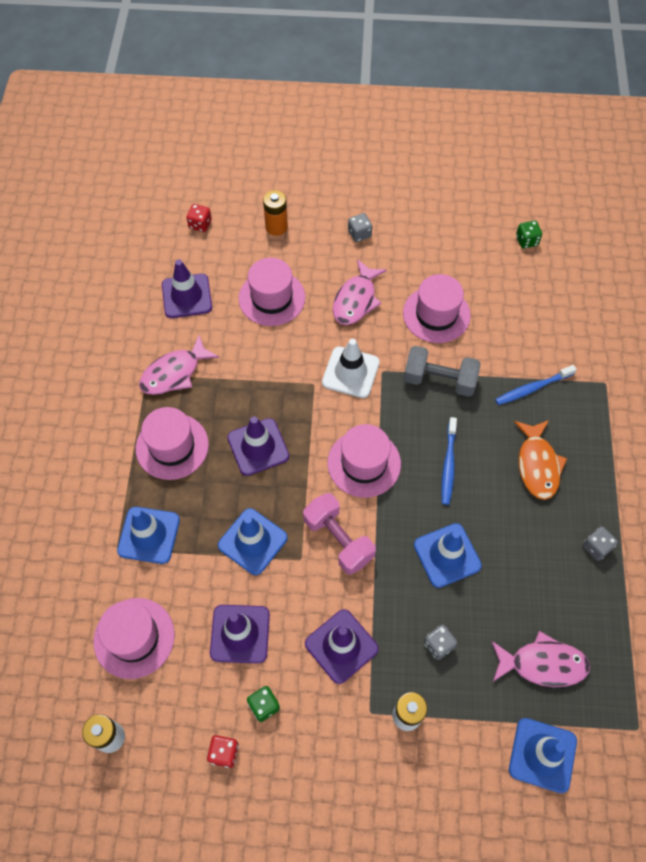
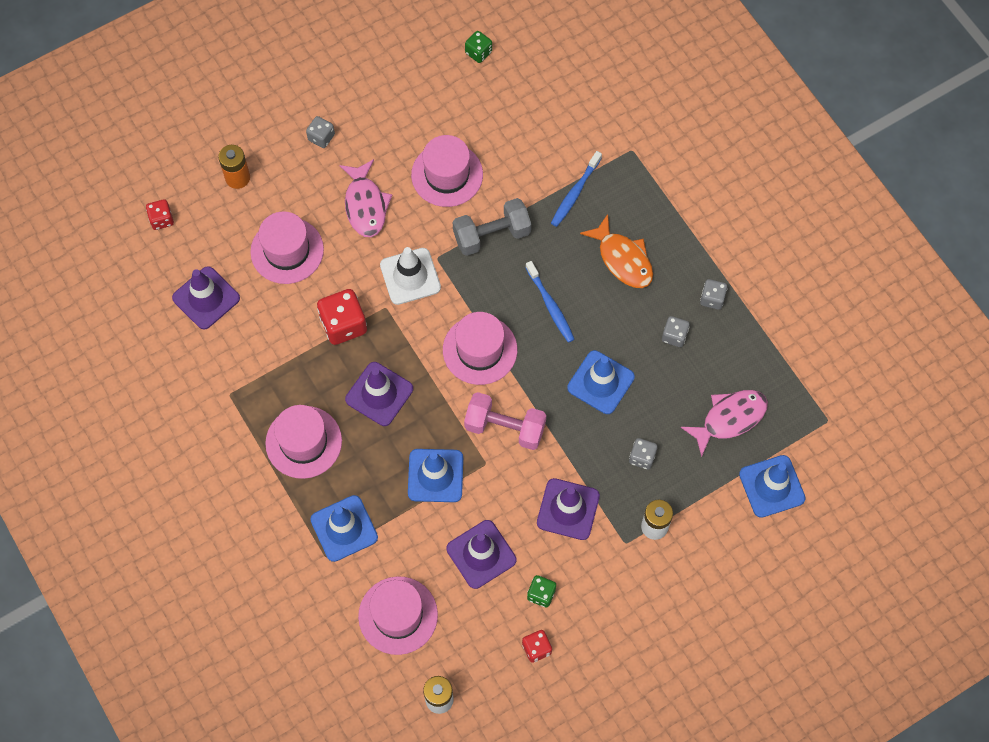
camera: 35 degrees left, 5 degrees up
pink fish [139,335,219,395] -> none
none -> red dice [317,289,367,345]
none -> grey dice [662,316,690,347]

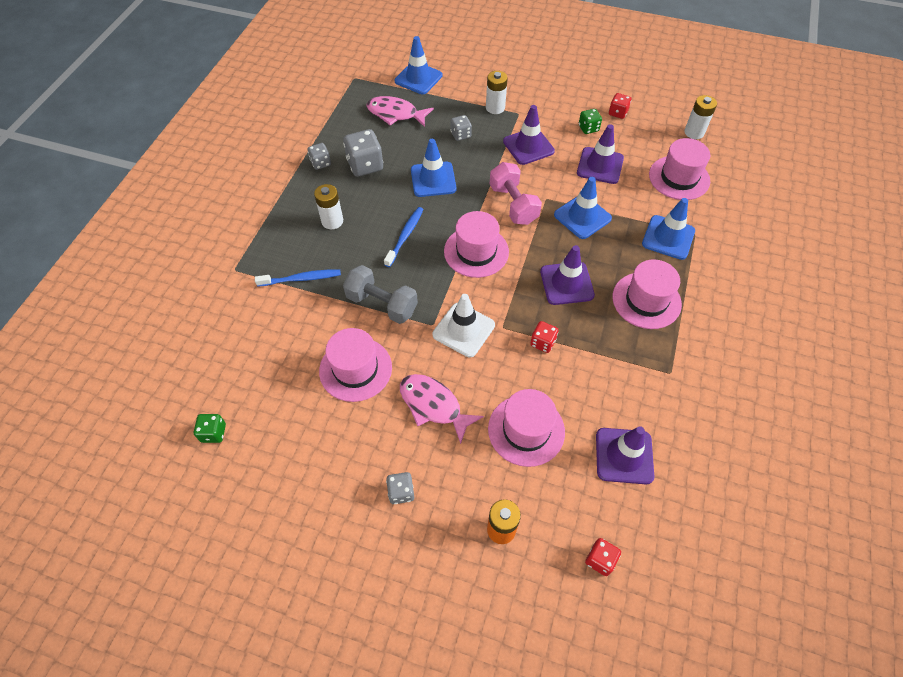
camera: 130 degrees left, 10 degrees down
red dice [317,289,367,345] -> red dice [530,321,559,353], size x0.57
pink fish [339,159,392,237] -> pink fish turned 90 degrees counterclockwise [400,374,484,444]
orange fish [580,214,653,288] -> white battery [314,184,343,229]
grey dice [662,316,690,347] -> grey dice [343,129,383,177], size x1.76

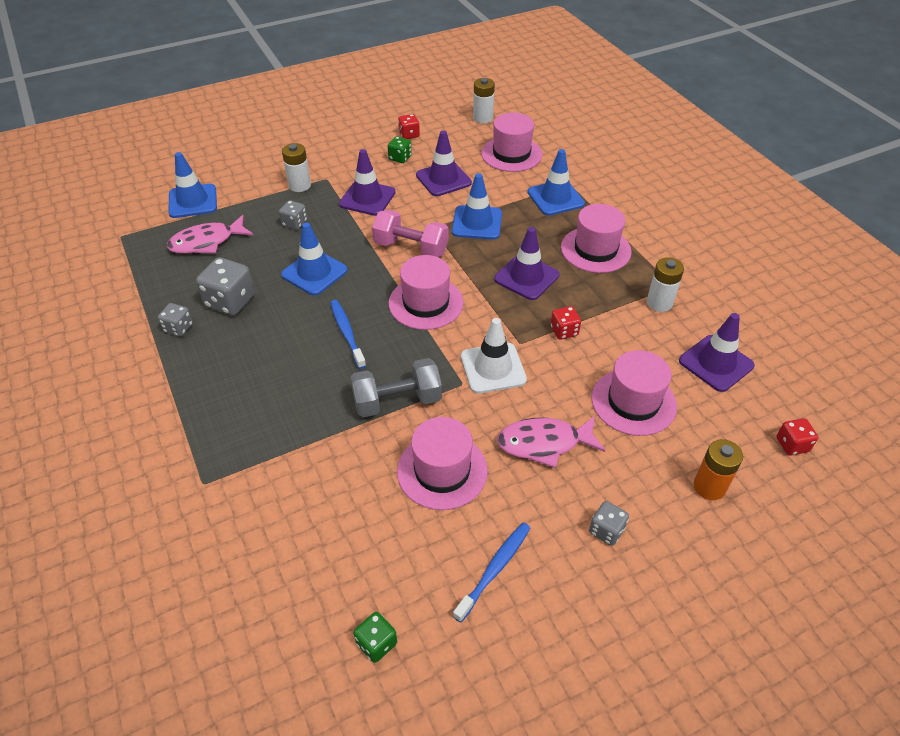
camera: 45 degrees left, 10 degrees down
blue toothbrush [255,269,341,287] -> blue toothbrush moved to [453,522,530,623]
white battery [314,184,343,229] -> white battery moved to [647,257,684,312]

